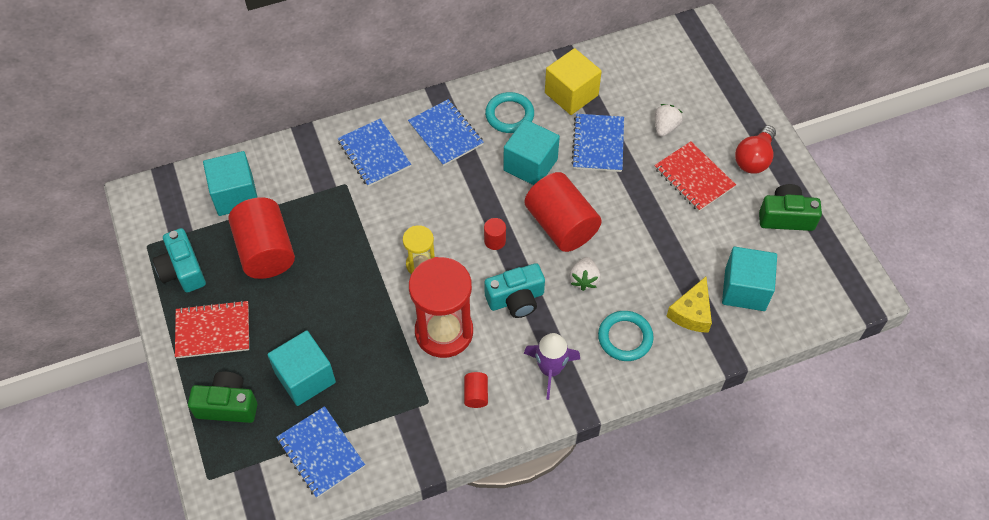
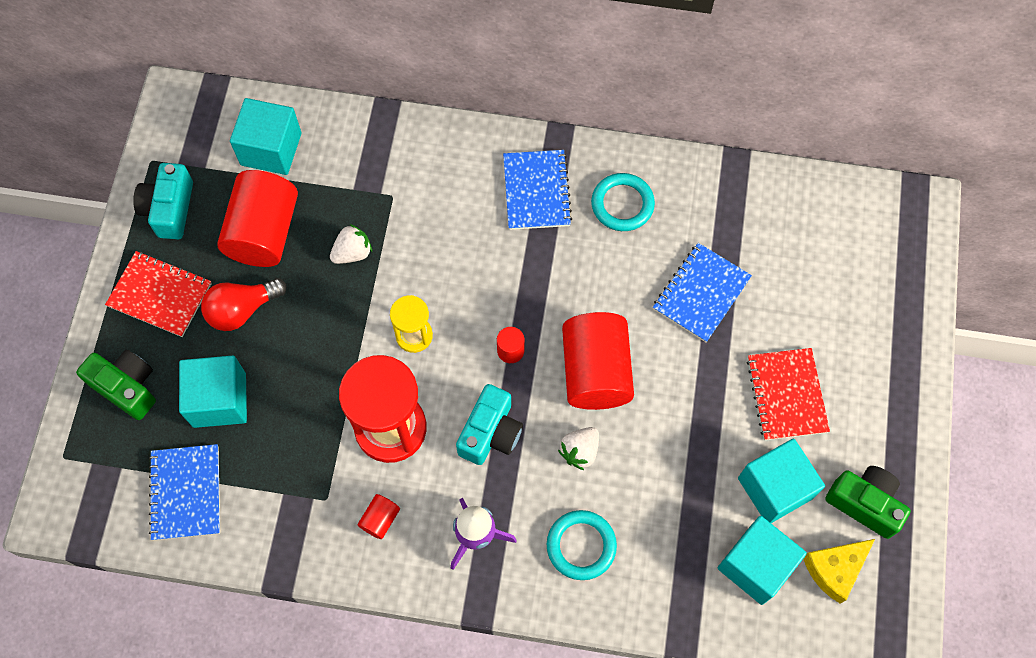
camera: 30 degrees right, 10 degrees up
blue notebook [337,119,411,187] -> none
turquoise camera [484,263,545,318] -> turquoise camera turned 75 degrees counterclockwise [456,384,523,465]
turquoise cube [503,119,560,185] -> turquoise cube moved to [738,439,825,523]
yellow cube [545,48,602,115] -> none
white strawberry [655,104,683,137] -> white strawberry moved to [330,224,372,264]
yellow cheese [666,277,712,333] -> yellow cheese moved to [804,539,875,604]
red light bulb [735,126,776,174] -> red light bulb moved to [201,278,286,331]

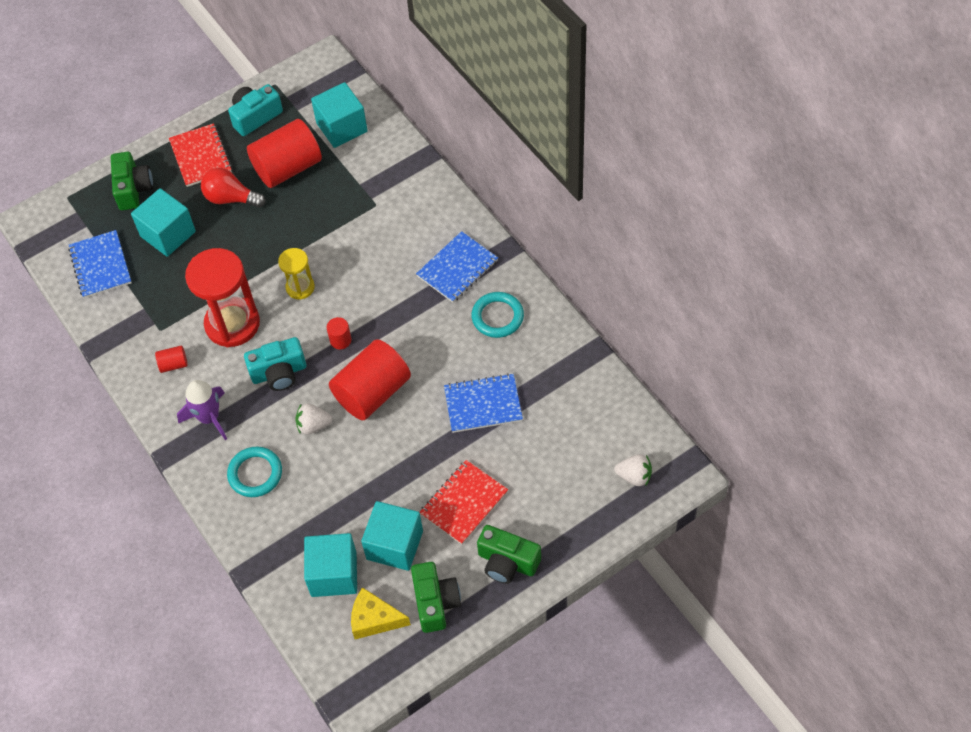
camera: 50 degrees right, 10 degrees down
blue notebook [149,444,220,540] -> blue notebook turned 60 degrees counterclockwise [68,230,132,298]
white strawberry [330,224,372,264] -> white strawberry moved to [614,454,652,486]
none -> green camera [477,525,541,584]

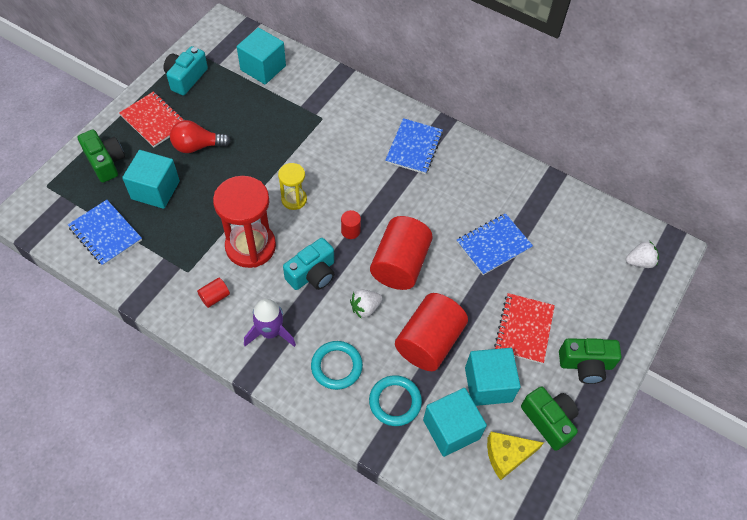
camera: 30 degrees left, 0 degrees up
red cylinder [247,119,322,188] -> red cylinder moved to [395,293,468,371]
turquoise ring [471,292,524,338] -> turquoise ring moved to [369,375,422,426]

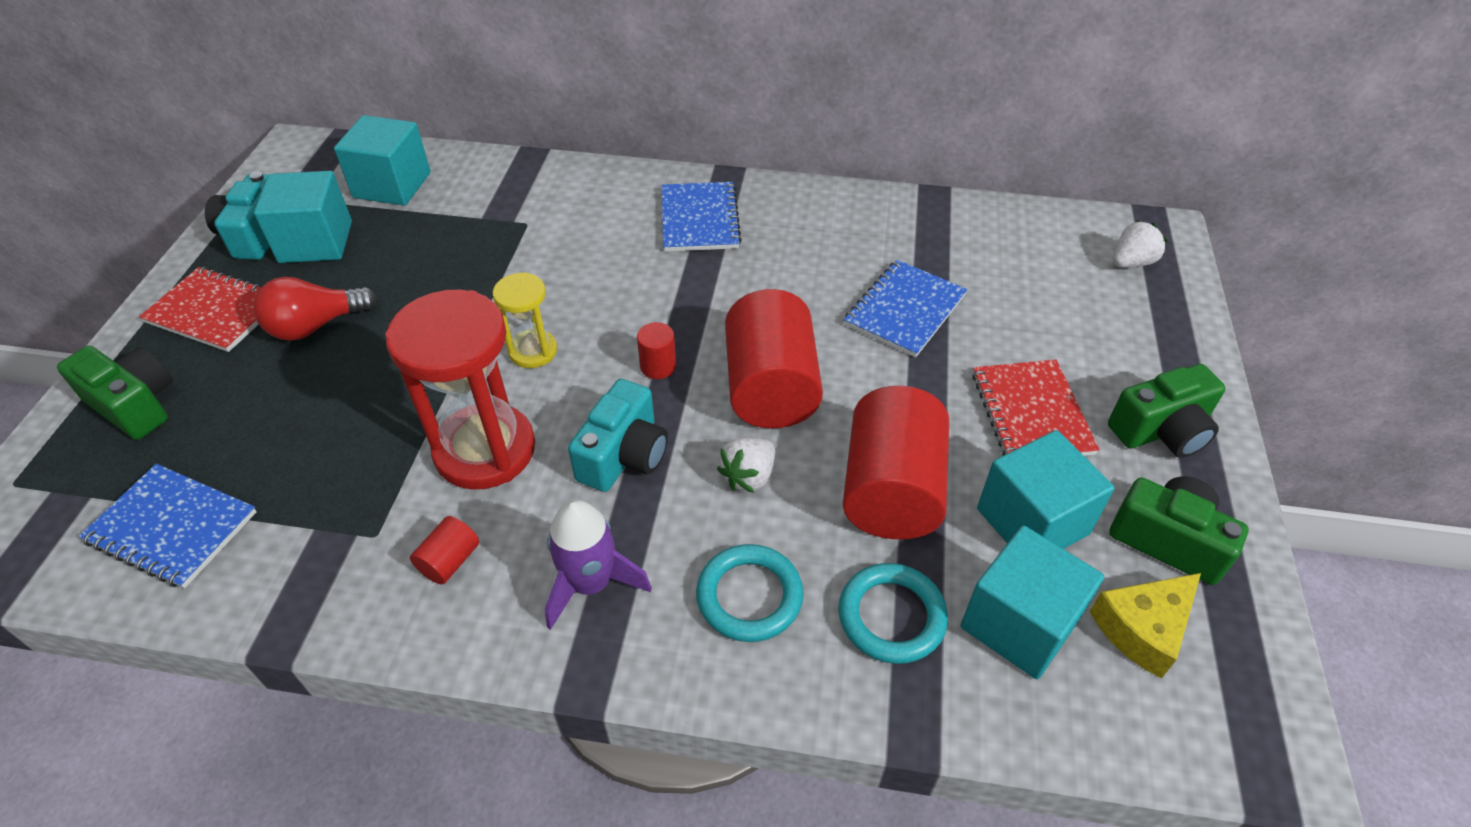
camera: 20 degrees left, 10 degrees down
turquoise cube [122,150,180,209] -> turquoise cube moved to [254,171,352,263]

